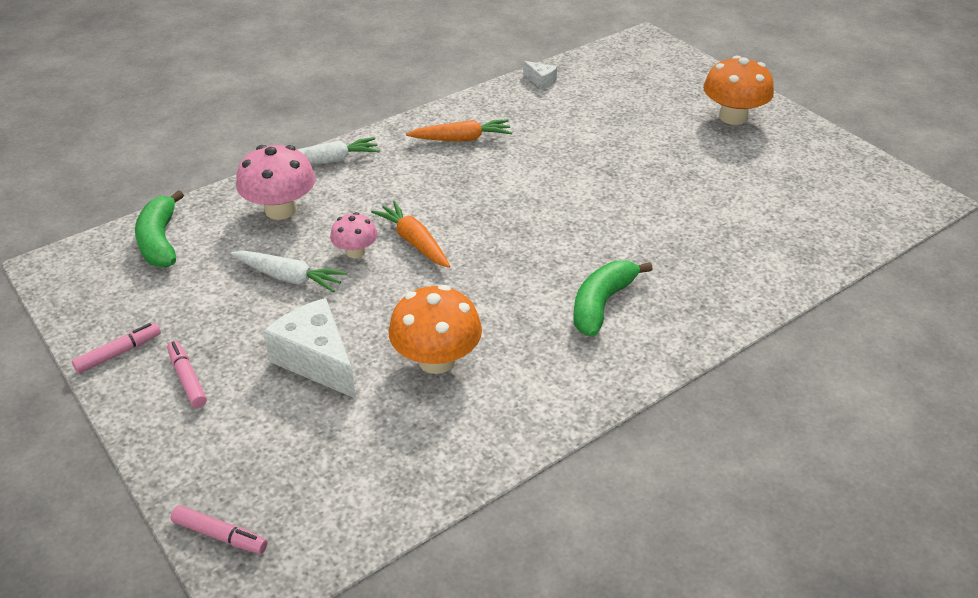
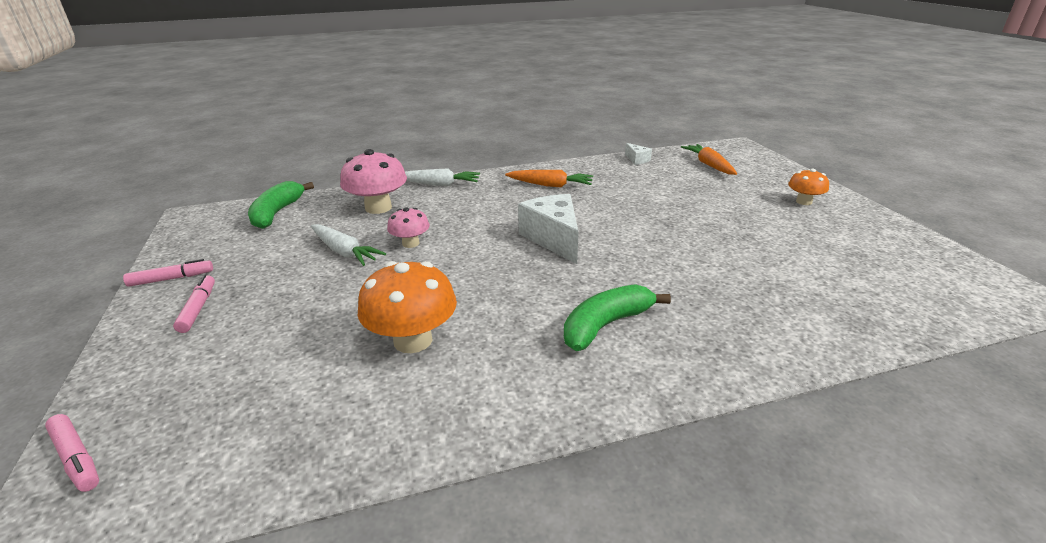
camera: 20 degrees right, 10 degrees down
white cheese [263,298,356,399] -> white cheese moved to [518,194,579,264]
orange carrot [371,201,450,268] -> orange carrot moved to [681,144,737,175]
orange mushroom [703,56,774,125] -> orange mushroom [788,169,829,205], size x0.57

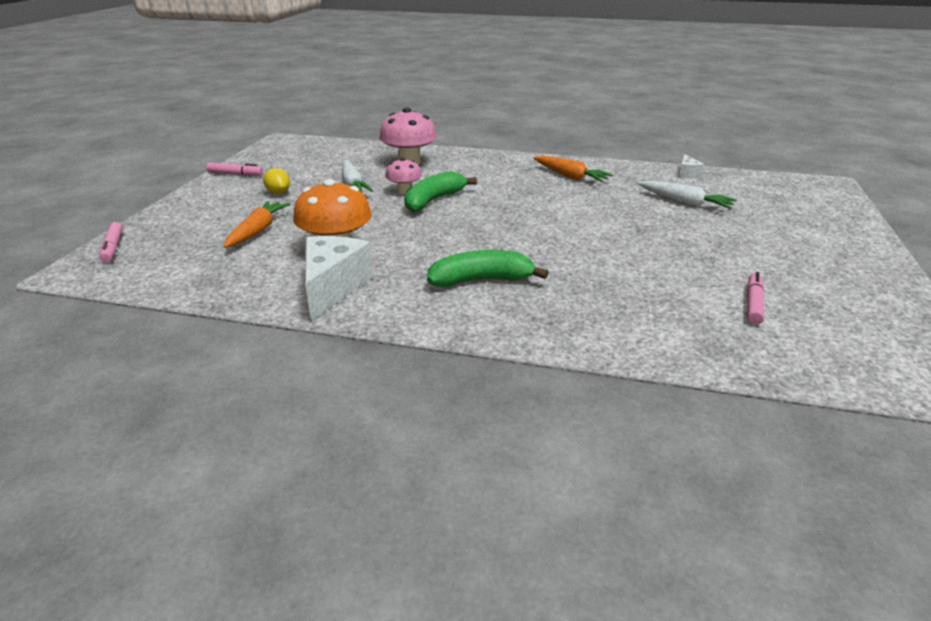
camera: 30 degrees right, 0 degrees up
pink marker [173,275,215,333] -> pink marker moved to [747,272,764,325]
green banana [248,181,314,229] -> green banana moved to [404,171,477,212]
white carrot [405,168,480,186] -> white carrot moved to [638,181,737,209]
white cheese [518,194,579,264] -> white cheese moved to [305,236,373,321]
orange carrot [681,144,737,175] -> orange carrot moved to [224,201,290,248]
orange mushroom [788,169,829,205] -> none
none -> yellow lemon [263,168,290,194]

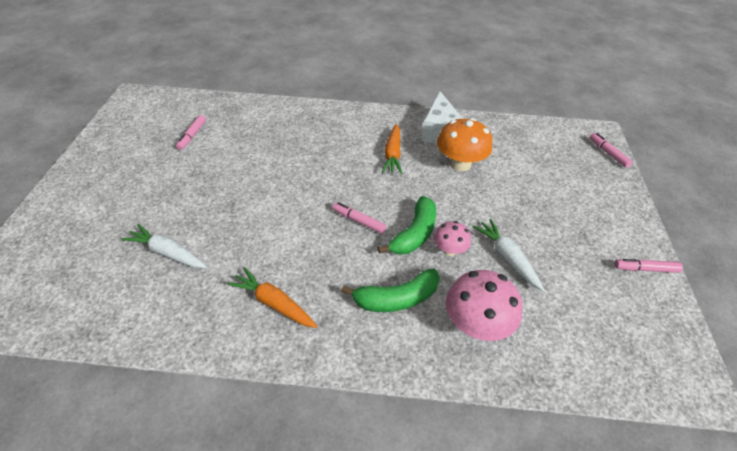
camera: 170 degrees right, 15 degrees up
orange carrot [224,201,290,248] -> orange carrot moved to [382,124,402,174]
yellow lemon [263,168,290,194] -> none
green banana [427,250,549,287] -> green banana moved to [341,269,440,312]
white cheese [679,154,704,178] -> none
none -> pink marker [333,202,386,234]

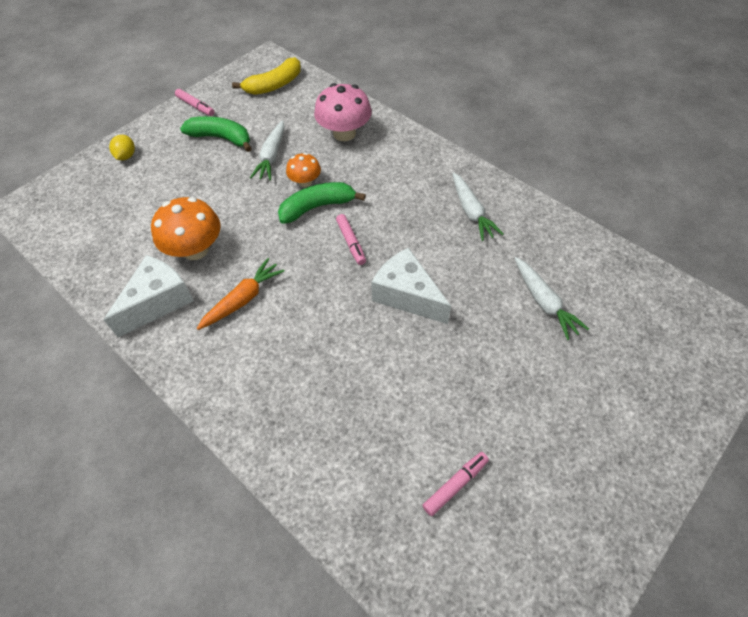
camera: 140 degrees left, 10 degrees up
orange carrot [227,267,318,328] -> white carrot [452,172,503,241]
green banana [341,269,440,312] -> green banana moved to [180,116,252,152]
pink mushroom [434,221,471,256] -> orange mushroom [286,153,321,187]
pink marker [590,133,632,168] -> none
none -> yellow lemon [109,135,135,160]
none -> yellow banana [232,57,301,95]
none -> white cheese [371,247,451,324]

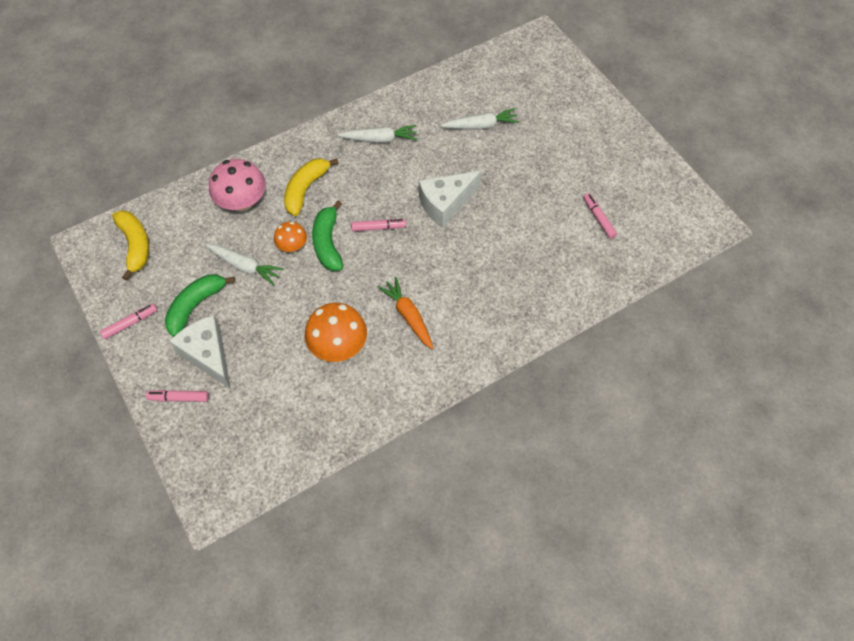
camera: 75 degrees left, 5 degrees up
white cheese [104,255,194,337] -> white cheese moved to [169,315,231,389]
yellow lemon [109,135,135,160] -> pink marker [146,390,209,402]
none -> yellow banana [284,158,338,216]

